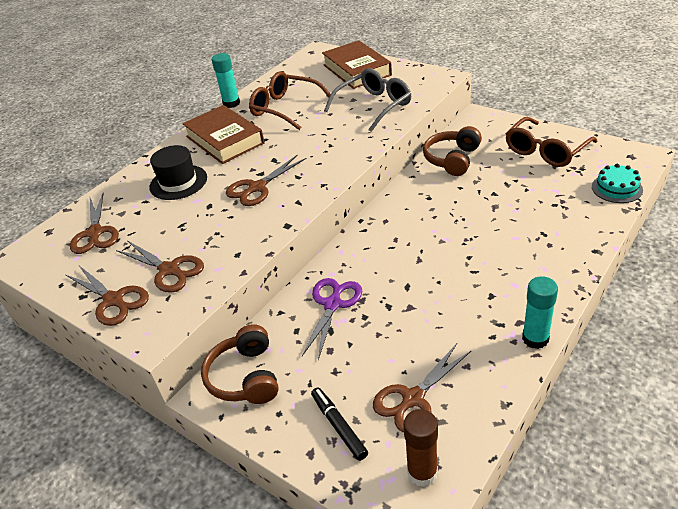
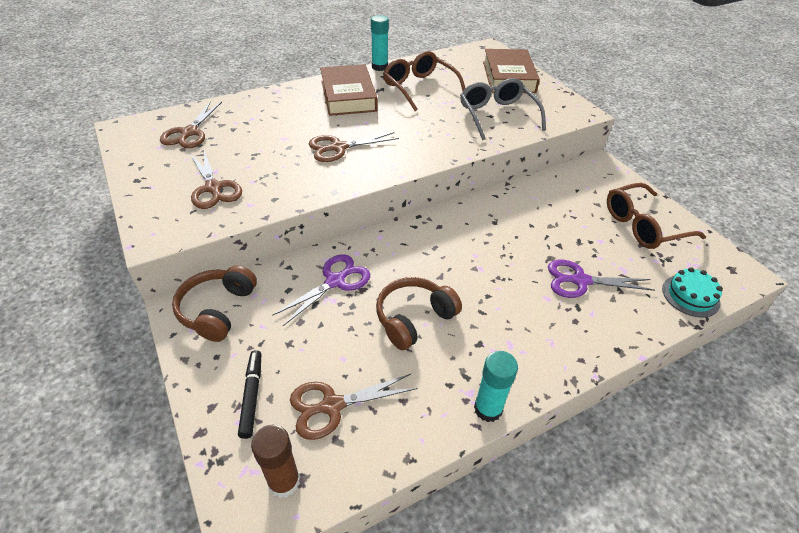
camera: 20 degrees right, 5 degrees up
brown scissors [66,266,149,326] -> none
black hat [149,145,207,200] -> none
grey glasses [324,68,411,132] -> grey glasses turned 90 degrees counterclockwise [460,78,546,140]
brown headphones [423,126,482,176] -> brown headphones moved to [376,277,462,350]
none -> purple scissors [548,260,655,298]

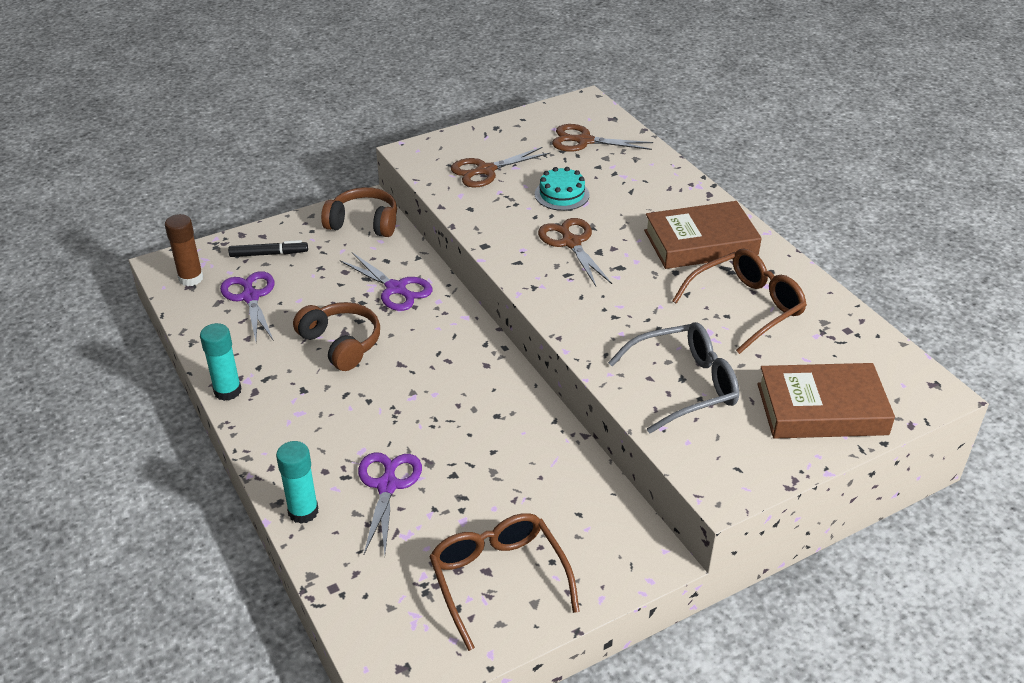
camera: 90 degrees right, 5 degrees down
brown scissors [290,374,418,440] -> purple scissors [220,271,274,341]
turquoise glue stick [371,15,389,71] -> turquoise glue stick moved to [276,441,319,524]
turquoise cake [662,267,723,318] -> turquoise cake moved to [535,167,589,211]

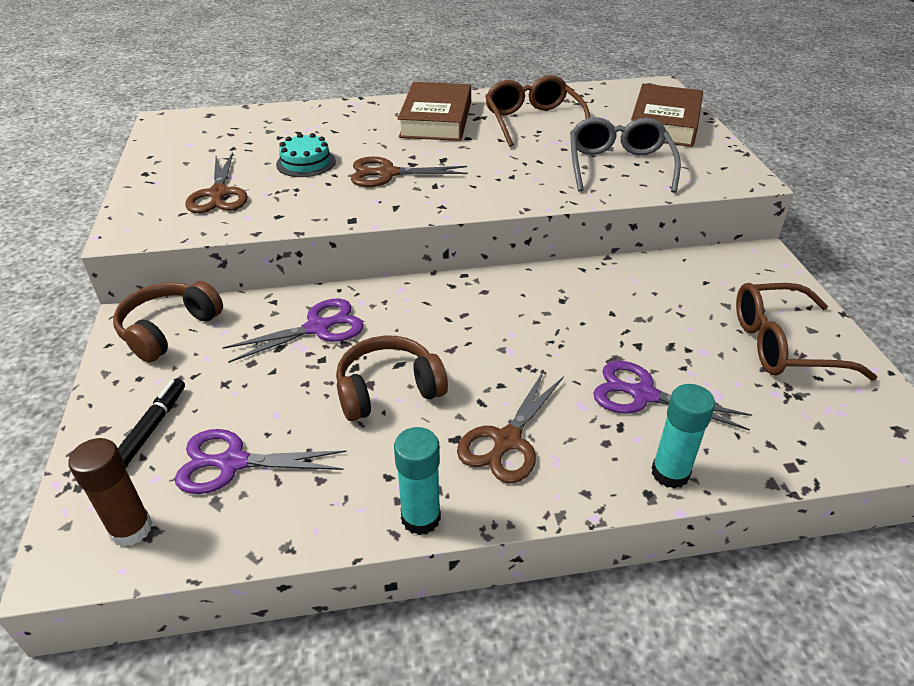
camera: 70 degrees left, 0 degrees up
brown scissors [552,124,653,152] -> brown scissors moved to [457,370,564,483]

